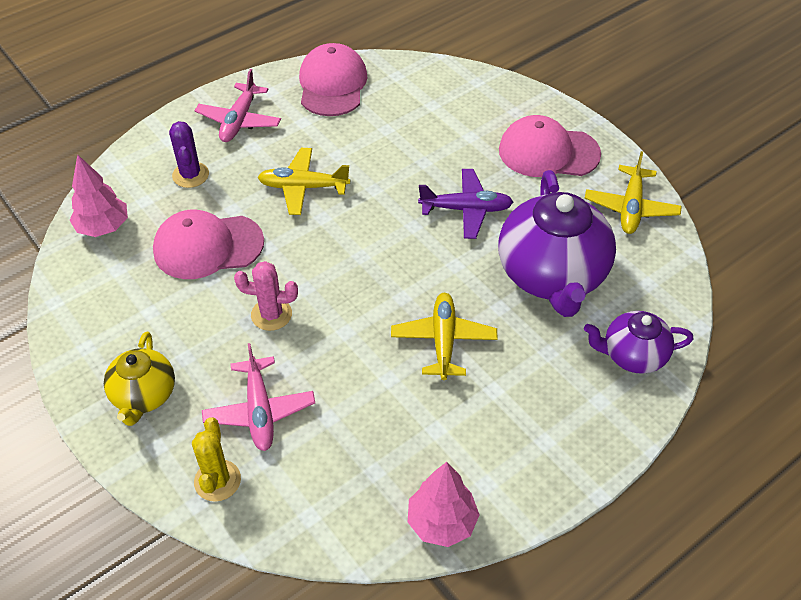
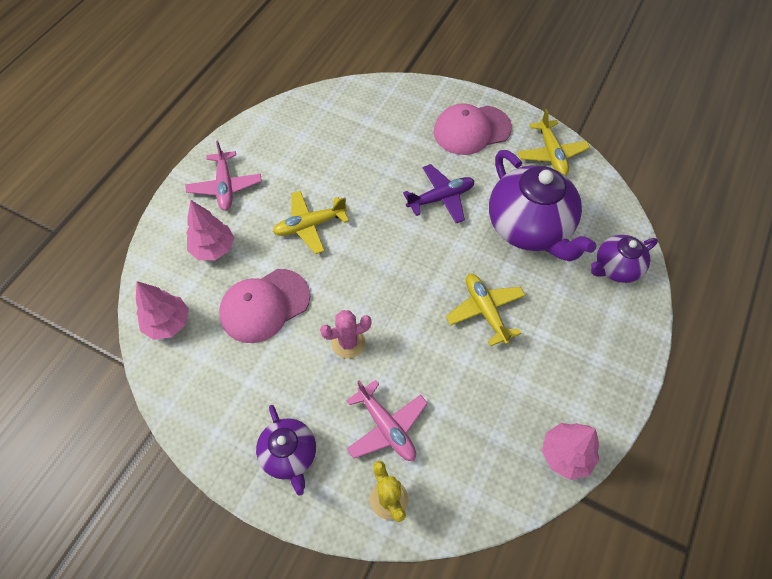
camera: 25 degrees left, 10 degrees up
yellow teapot [104,332,175,426] -> purple teapot [256,405,316,496]
purple cactus [169,121,209,188] -> pink tree [186,200,234,260]
pink cap [299,43,368,116] -> none

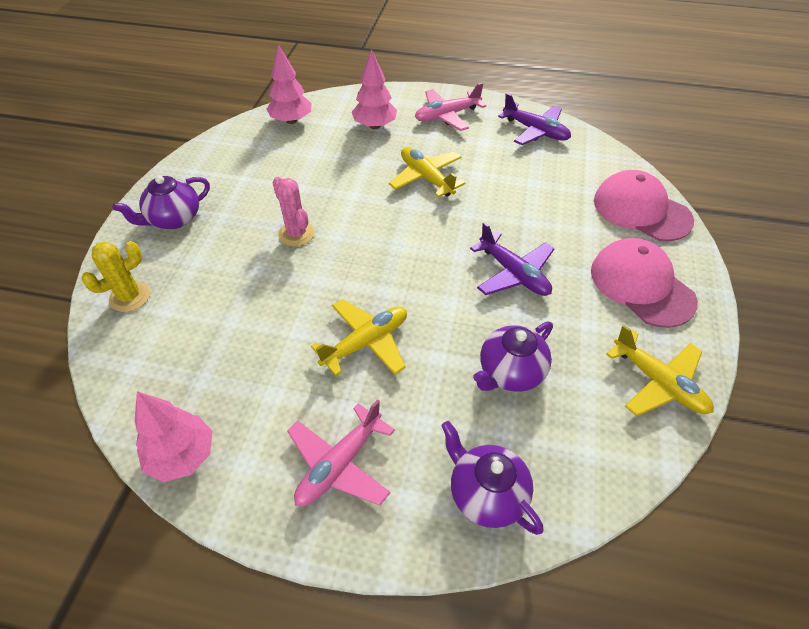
camera: 75 degrees right, 10 degrees down
pink cap [219,269,310,343] -> pink cap moved to [594,170,694,241]
pink plane [346,380,428,461] -> pink plane moved to [287,399,395,506]
purple teapot [489,150,596,261] -> purple teapot [473,322,553,392], size x0.55
yellow plane [518,109,590,175] -> yellow plane turned 105 degrees counterclockwise [606,325,714,416]
none -> purple plane [498,93,571,145]

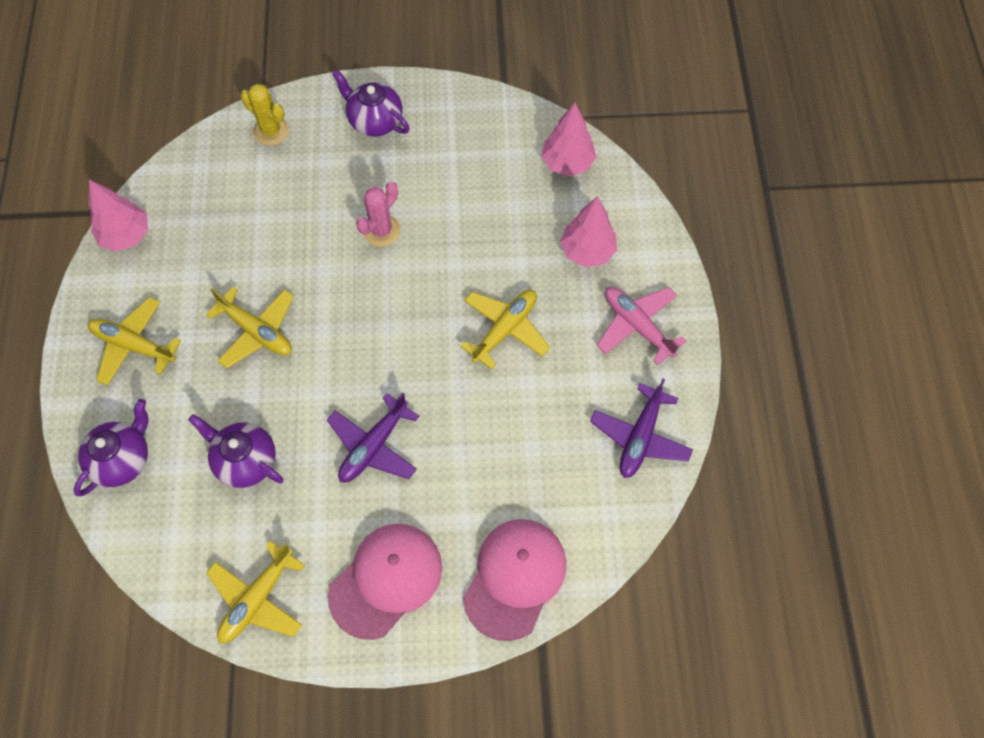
camera: 75 degrees right, 15 degrees up
pink plane [287,399,395,506] -> yellow plane [88,297,181,386]

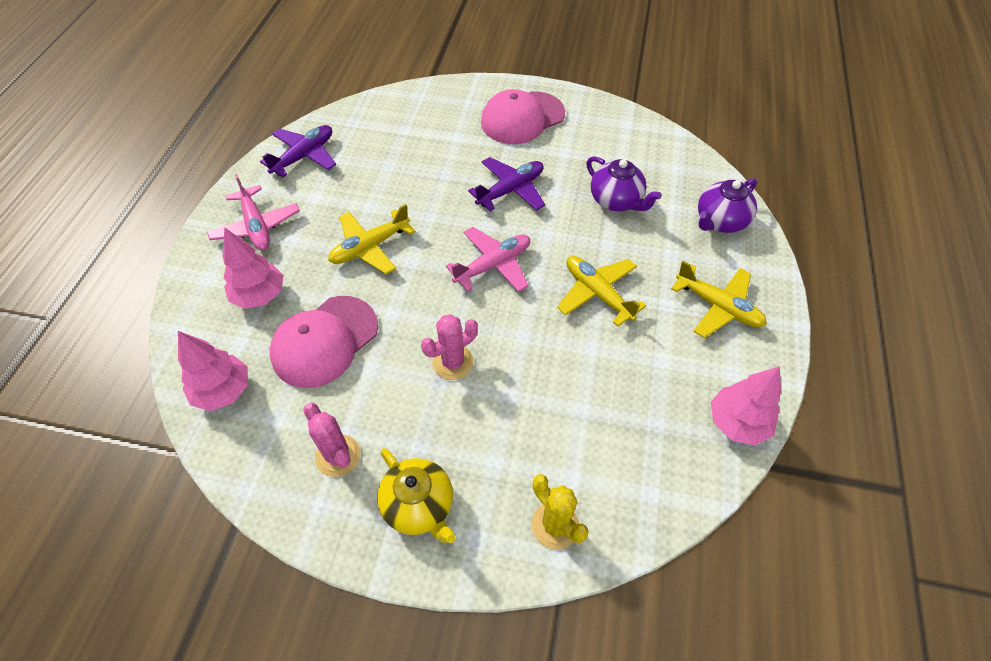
camera: 165 degrees left, 10 degrees down
yellow plane [206,541,305,643] -> none
purple teapot [332,69,409,137] -> yellow teapot [377,448,456,543]
pink cap [463,519,566,641] -> pink cap moved to [270,296,378,388]
none -> pink cactus [303,403,361,477]
none -> pink plane [446,227,530,292]

